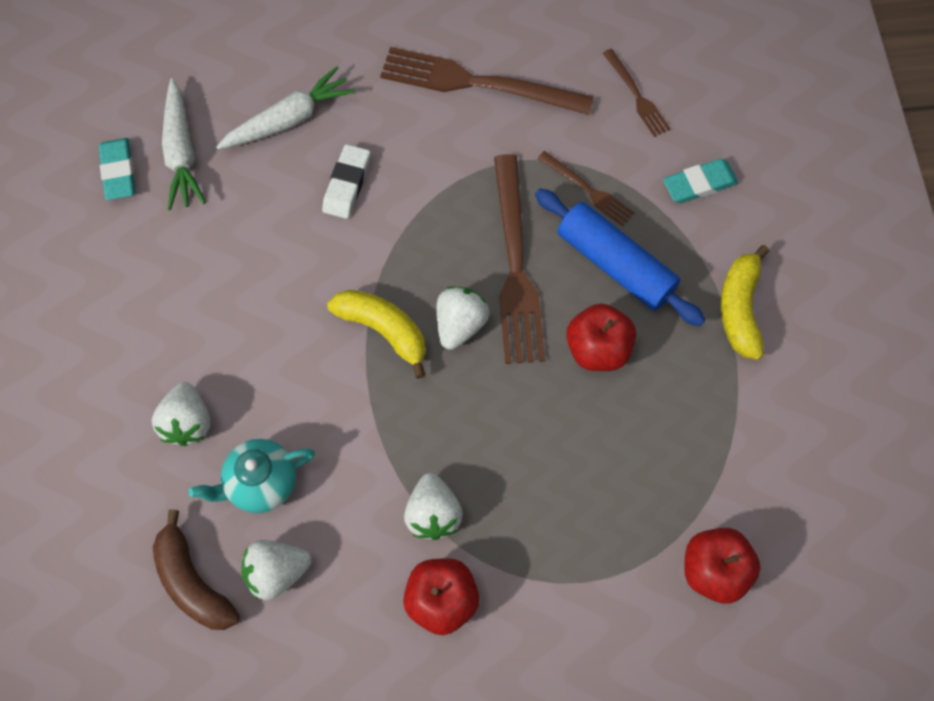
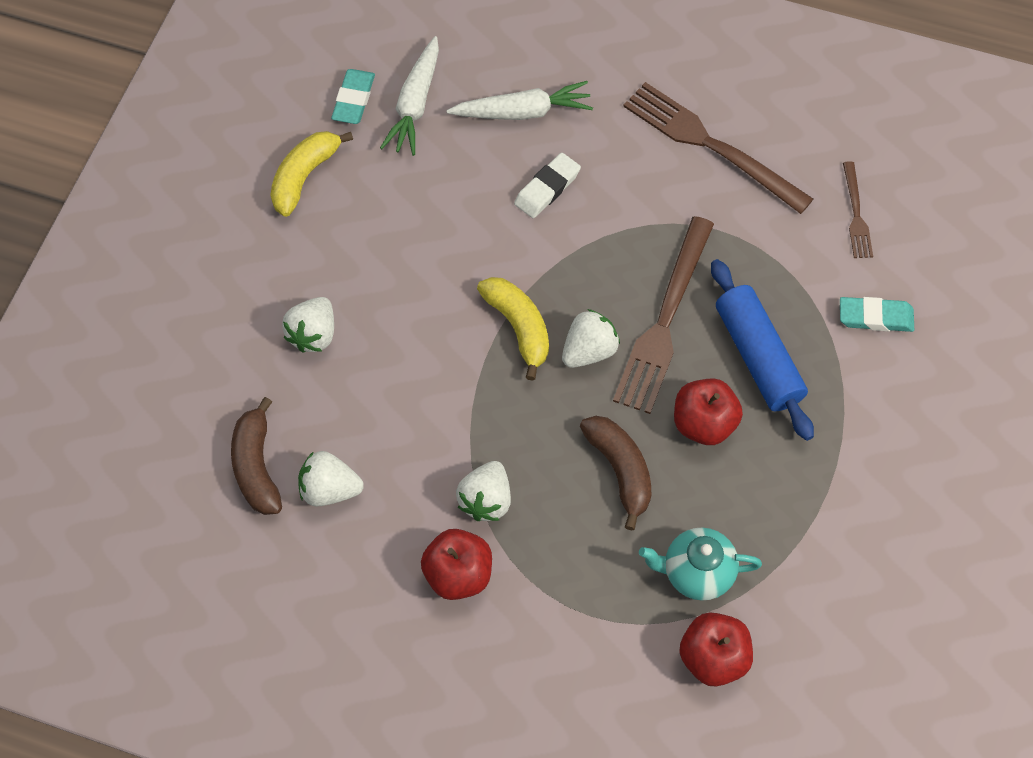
camera: 25 degrees right, 5 degrees down
turquoise teapot [189,439,315,513] -> turquoise teapot moved to [639,527,762,601]
brown fork [537,151,635,226] -> none
yellow banana [720,245,769,360] -> yellow banana moved to [270,131,353,217]
none -> brown banana [580,416,652,531]

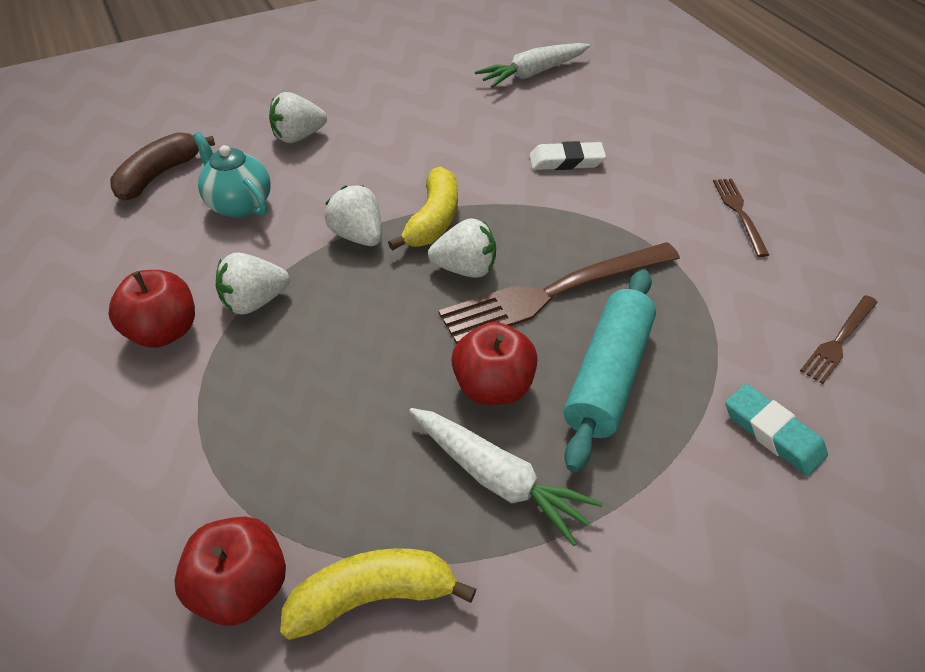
camera: 45 degrees right, 15 degrees down
yellow banana [270,131,353,217] -> yellow banana moved to [280,548,476,640]
white strawberry [298,451,364,506] -> white strawberry moved to [325,186,382,246]
turquoise eraser [331,69,375,124] -> none
white carrot [447,81,593,120] -> white carrot moved to [409,408,603,546]
brown banana [580,416,652,531] -> none
brown fork [623,82,813,214] -> brown fork [713,179,769,257], size x0.51
turquoise teapot [639,527,762,601] -> turquoise teapot moved to [193,132,271,218]
blue rolling pin [711,259,814,441] -> turquoise rolling pin [564,269,656,472]

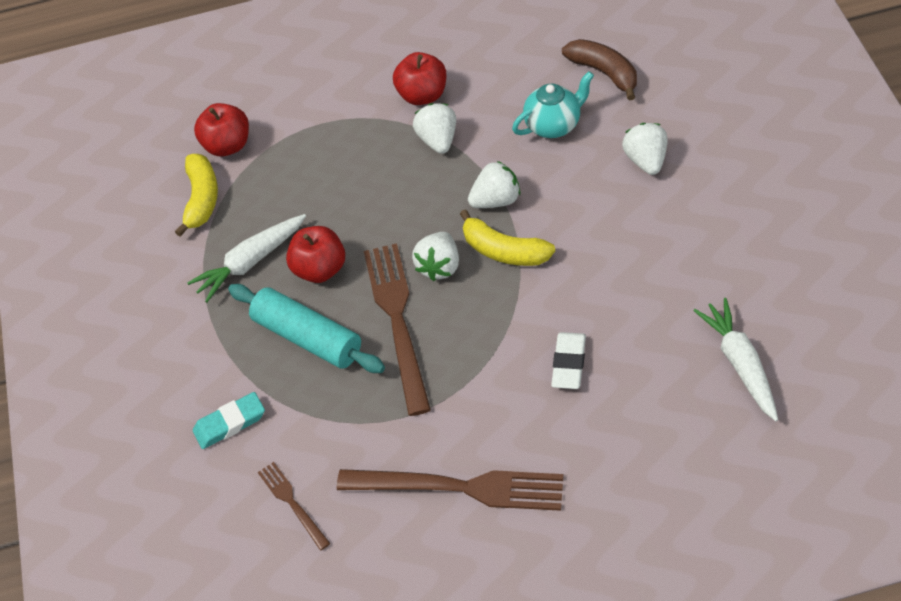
camera: 110 degrees right, 5 degrees up
brown fork [713,179,769,257] -> brown fork [337,469,563,511], size x1.97

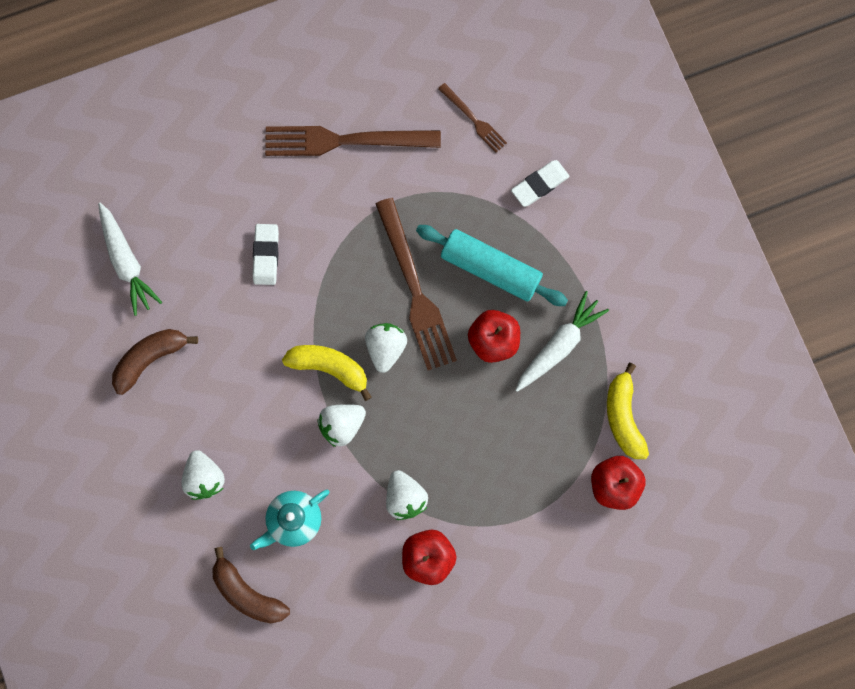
camera: 165 degrees right, 25 degrees up
turquoise eraser [193,392,265,449] -> white eraser [511,160,570,207]
none -> brown banana [112,329,198,395]

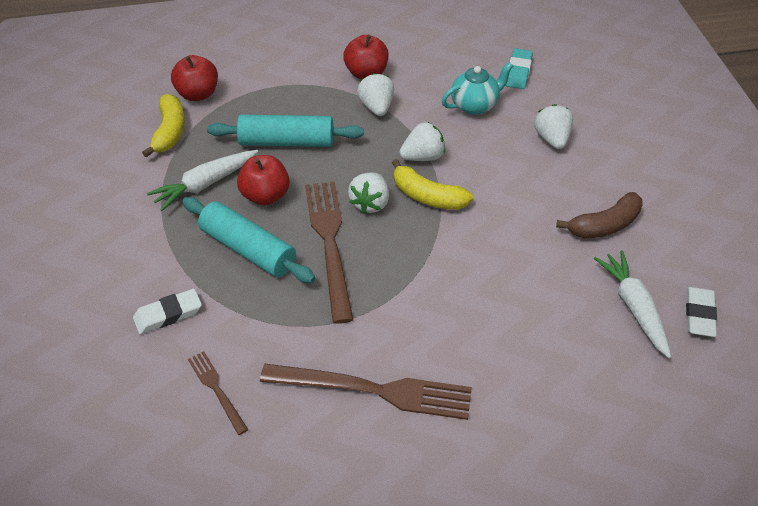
camera: 170 degrees left, 30 degrees down
brown banana [213,547,290,623] -> turquoise eraser [506,48,533,89]
white eraser [253,224,279,285] -> white eraser moved to [686,287,717,337]
none -> turquoise rolling pin [207,115,364,147]

